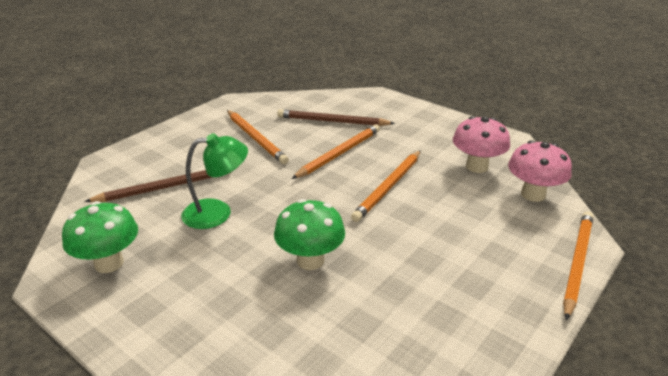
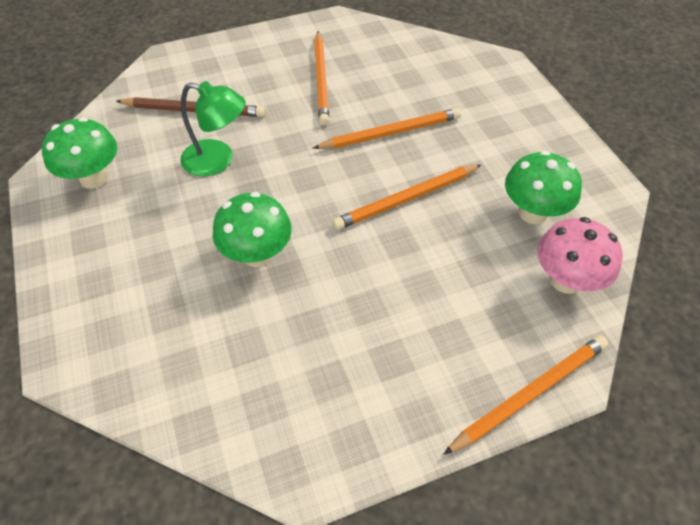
camera: 30 degrees right, 20 degrees up
brown pencil [277,109,395,126] -> none
pink mushroom [453,116,510,173] -> green mushroom [505,150,582,224]

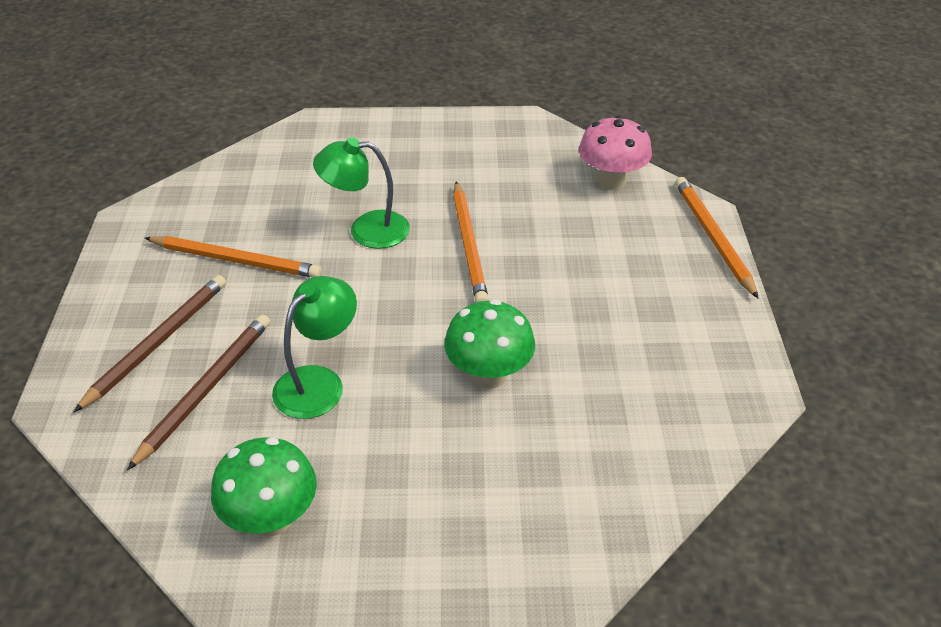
camera: 70 degrees left, 10 degrees down
orange pencil [313,108,461,149] -> green lamp [313,137,410,249]
green mushroom [505,150,582,224] -> none
none -> brown pencil [74,275,226,412]

